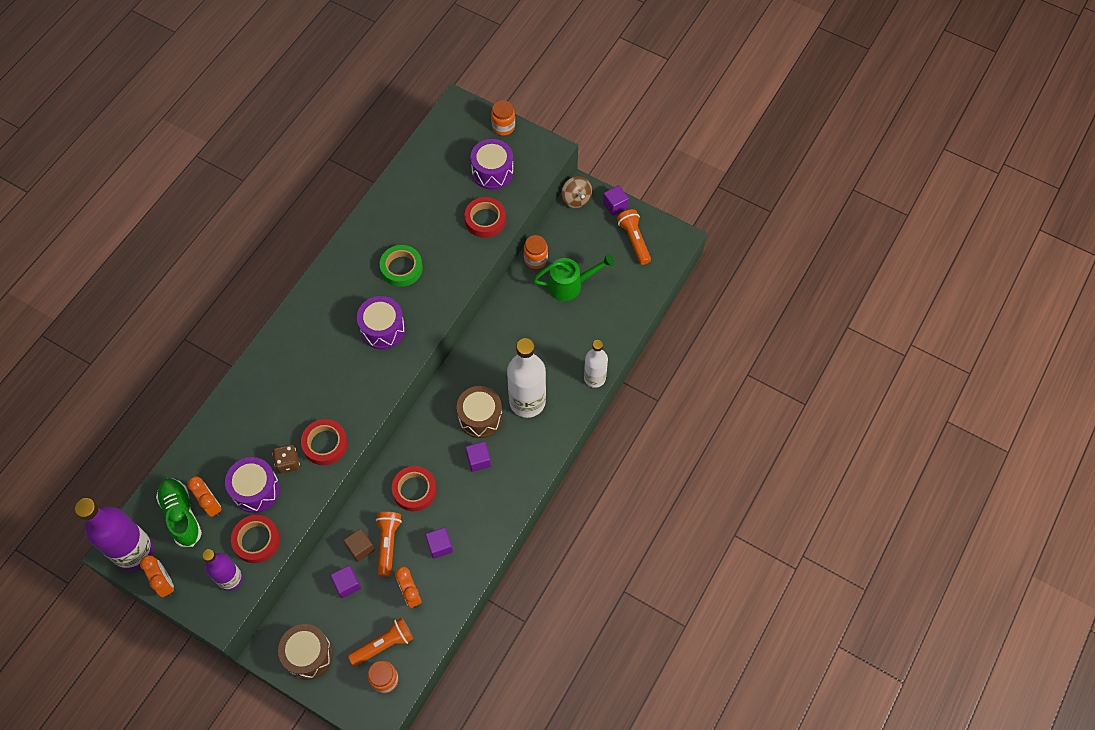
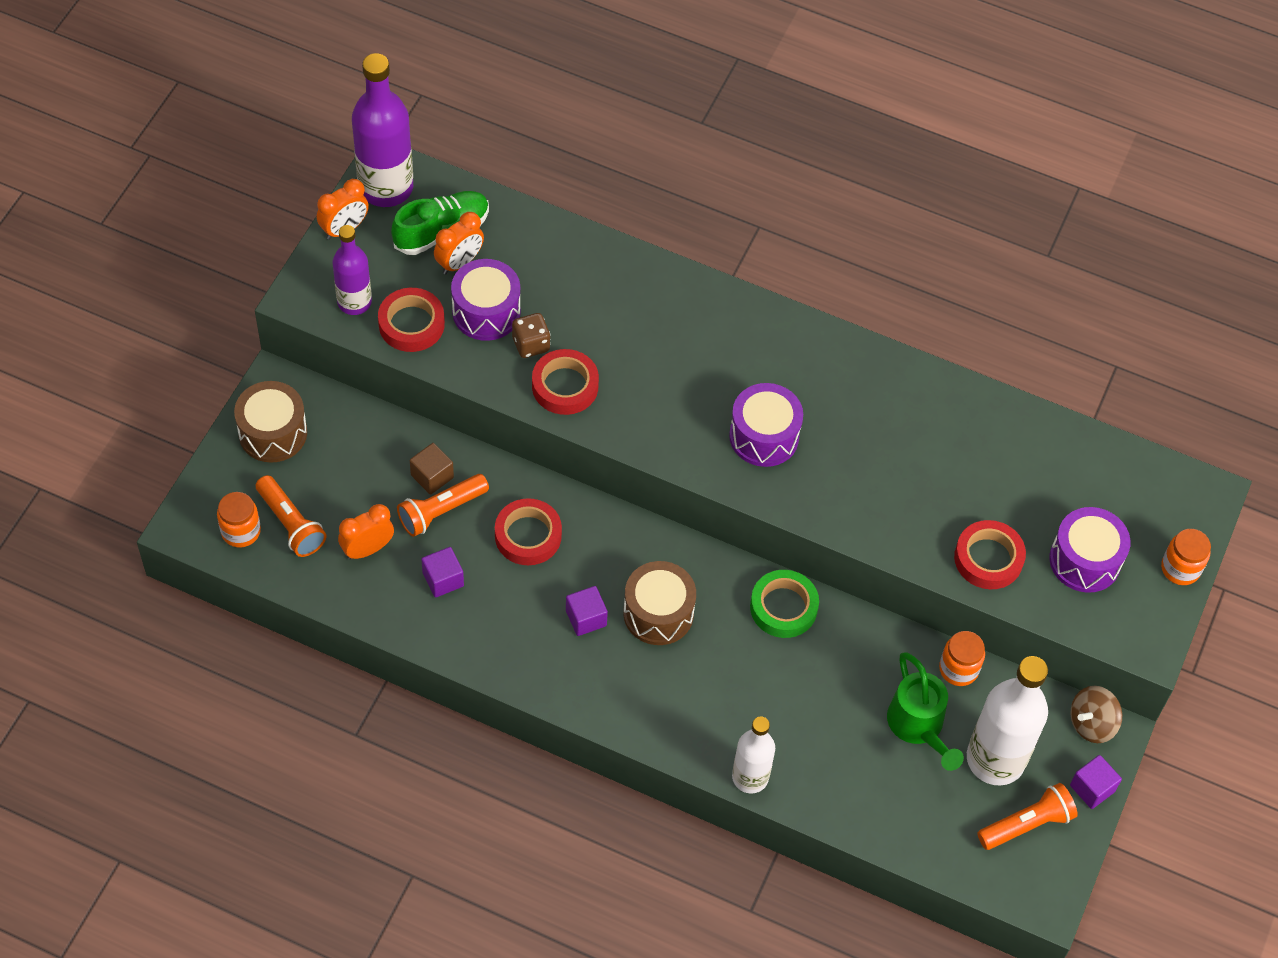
camera: 80 degrees right, 5 degrees down
purple cube [330,565,361,598] -> none
orange flashlight [376,512,402,577] -> orange flashlight turned 150 degrees clockwise [397,474,489,537]
green tape [380,245,423,287] -> green tape moved to [750,570,819,638]
white bottle [507,338,546,418] -> white bottle moved to [967,656,1048,786]

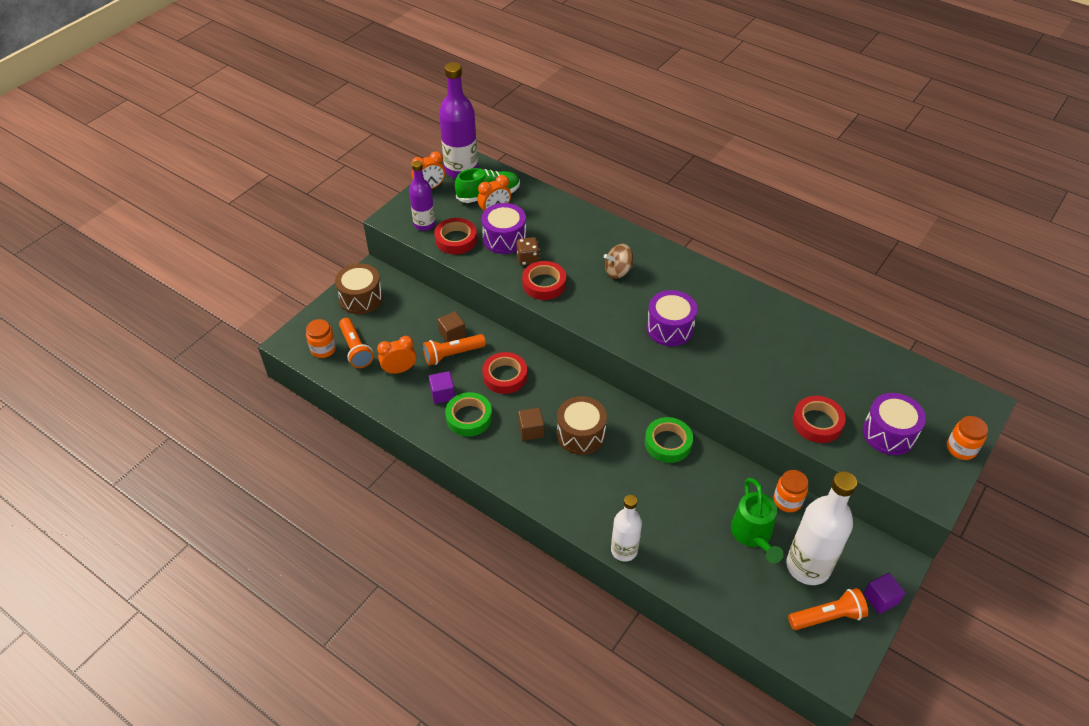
camera: 15 degrees right, 10 degrees down
purple cube [566,586,608,636] -> brown cube [518,408,544,441]
brown spinning top [1070,686,1122,743] -> brown spinning top moved to [604,244,633,279]
none -> green tape [445,392,492,437]

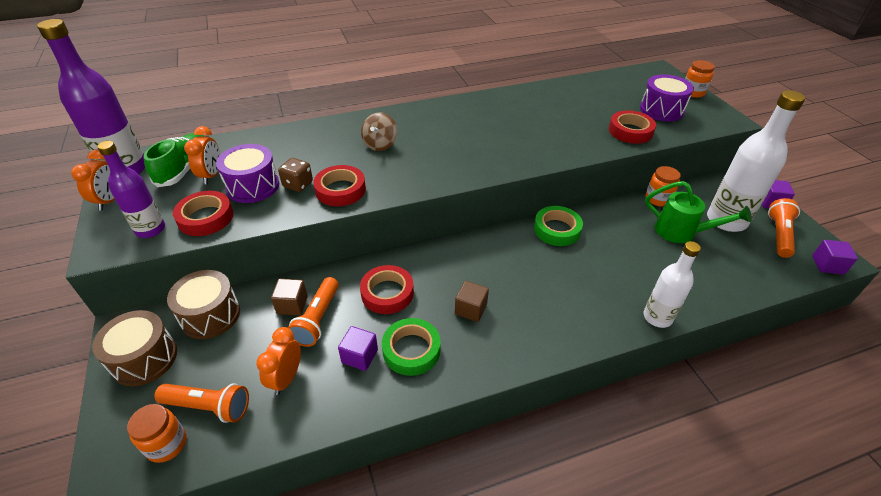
camera: 55 degrees left, 5 degrees down
brown drum [557,396,607,455] -> brown drum moved to [167,270,240,339]
purple drum [646,290,697,346] -> none
none -> purple cube [812,240,858,275]

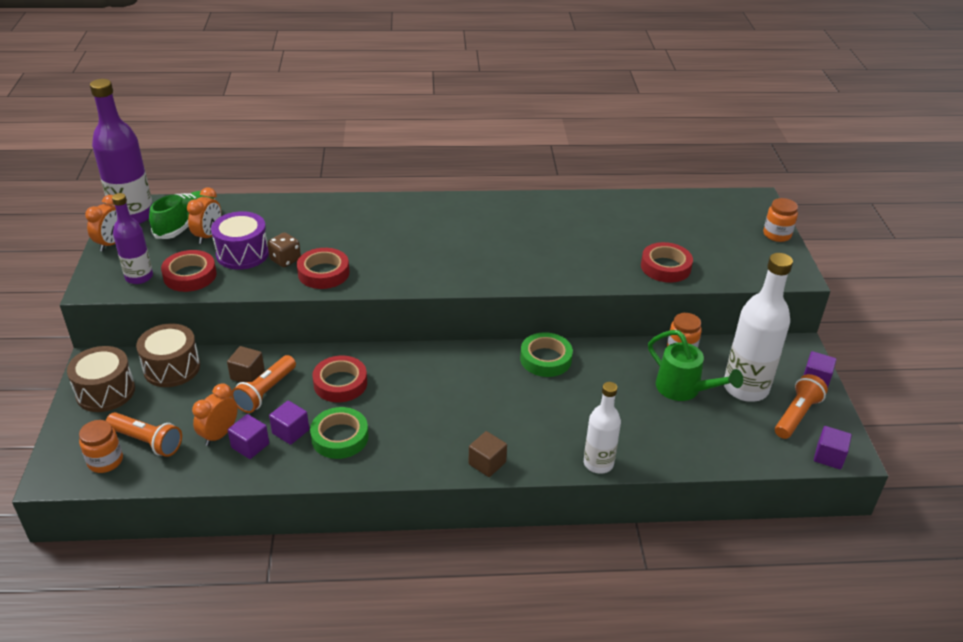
camera: 15 degrees right, 5 degrees down
brown spinning top [361,113,397,151] -> none
brown cube [455,281,489,322] -> brown cube moved to [468,431,507,477]
purple drum [640,74,694,122] -> none
none -> purple cube [228,414,269,459]

